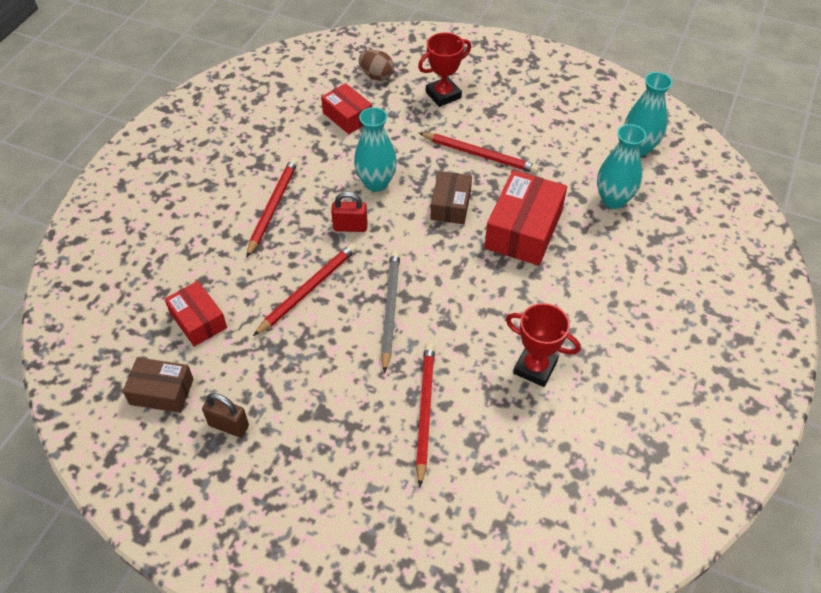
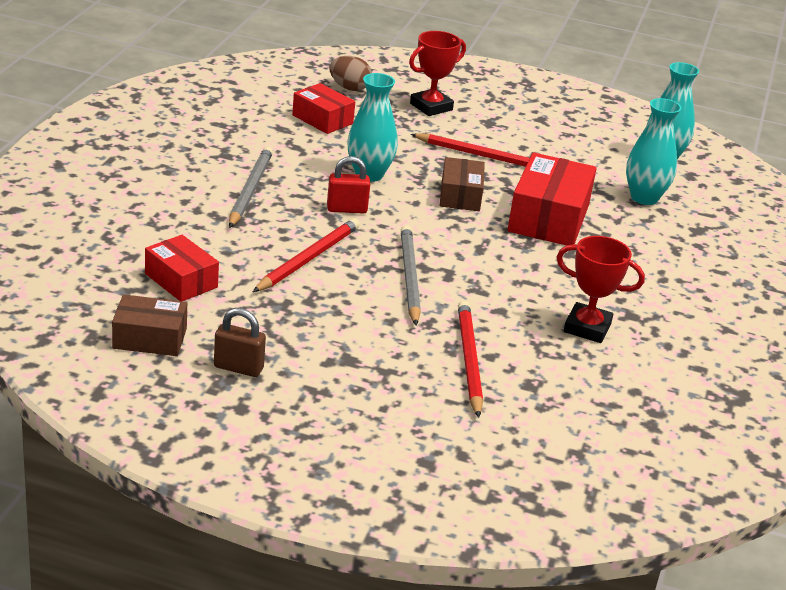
camera: 10 degrees left, 20 degrees down
red pencil [246,158,298,258] -> grey pencil [229,147,273,228]

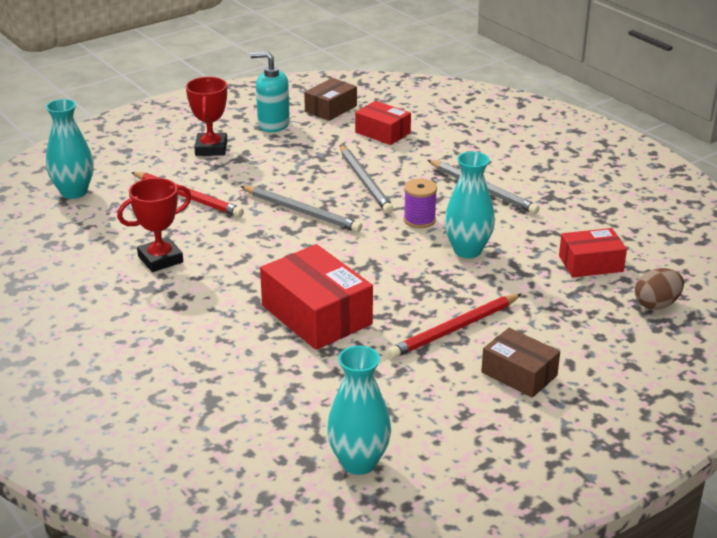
camera: 130 degrees right, 0 degrees up
red box [145,235,219,301] -> red box turned 45 degrees clockwise [355,101,411,145]
brown padlock [214,308,266,377] -> turquoise soap dispenser [250,52,290,132]
red pencil [253,218,360,292] -> grey pencil [340,145,394,214]
red padlock [327,156,370,214] -> purple spool [404,179,437,228]
red trophy [409,31,466,116] -> red trophy moved to [186,77,227,156]
brown box [440,157,485,211] -> brown box moved to [481,328,560,398]
turquoise vase [626,98,681,205] -> turquoise vase moved to [46,99,94,199]

